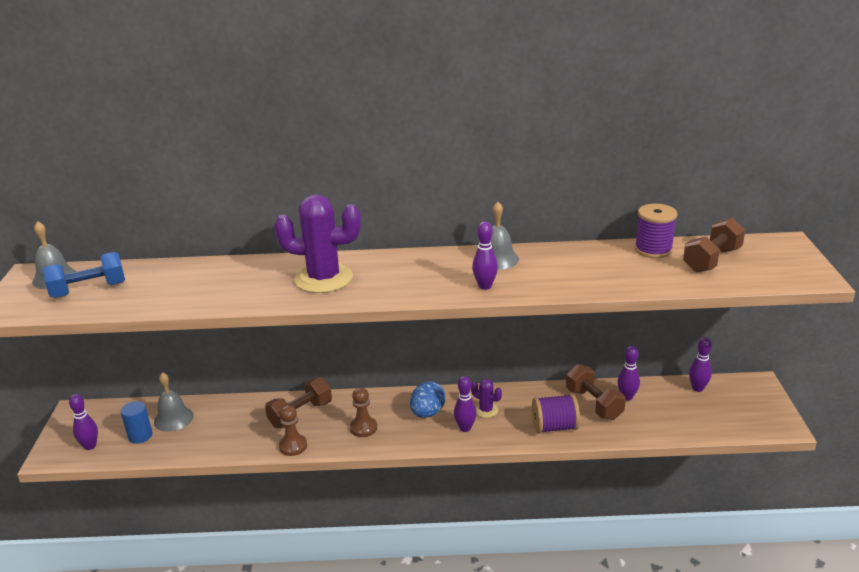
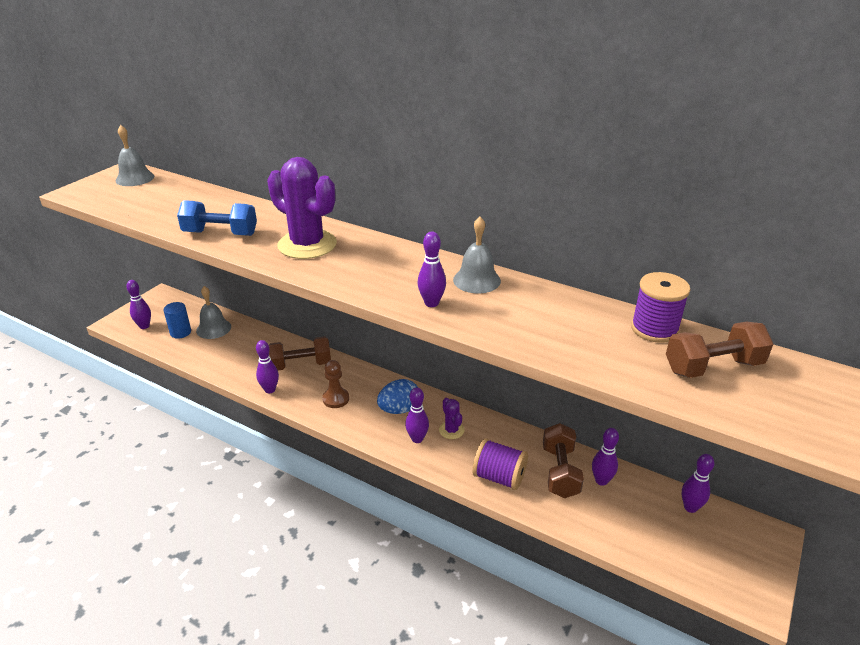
camera: 30 degrees right, 5 degrees up
blue dumbbell [43,252,125,298] -> blue dumbbell moved to [177,200,257,236]
brown pawn [279,405,307,456] -> purple bowling pin [256,340,279,393]

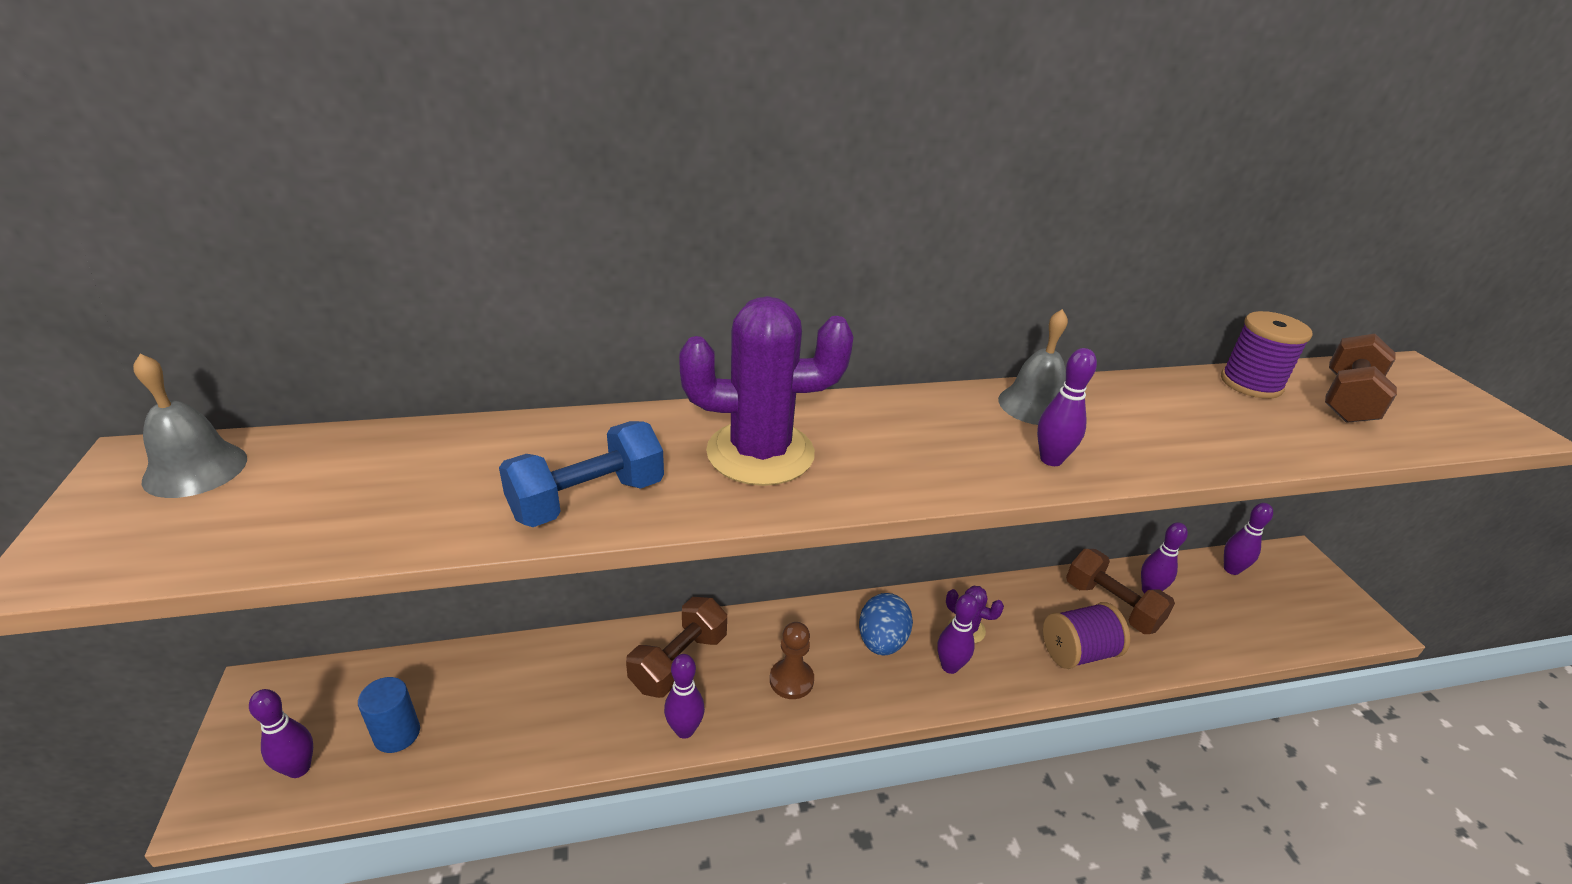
camera: 45 degrees left, 0 degrees up
grey bell [196,286,231,339] -> none

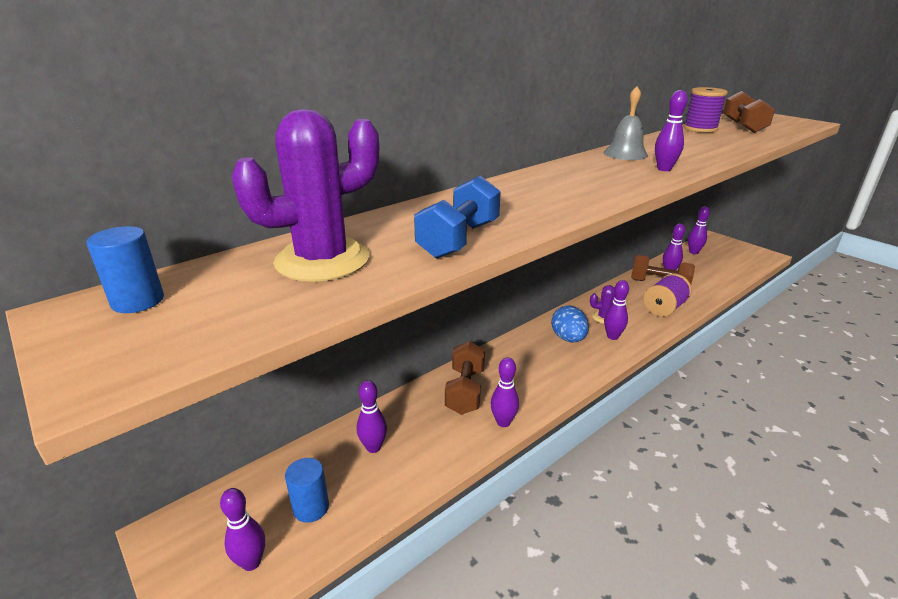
camera: 25 degrees left, 5 degrees down
grey bell [133,354,247,498] -> blue cylinder [86,226,164,313]
purple cactus [679,296,853,486] -> purple cactus moved to [231,109,379,282]
brown pawn [770,622,814,699] -> none
none -> purple bowling pin [357,380,387,453]

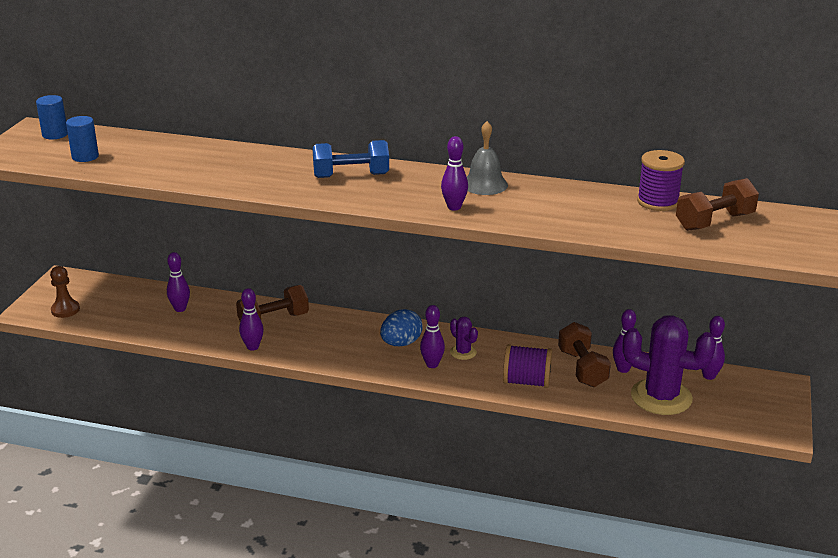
camera: 55 degrees right, 0 degrees up
purple bowling pin [220,488,265,571] -> brown pawn [50,266,80,318]
purple cactus [231,109,379,282] -> purple cactus moved to [622,315,716,415]
blue cylinder [285,458,329,523] -> blue cylinder moved to [66,116,99,162]
blue dumbbell [414,175,501,259] -> blue dumbbell moved to [312,140,389,178]

